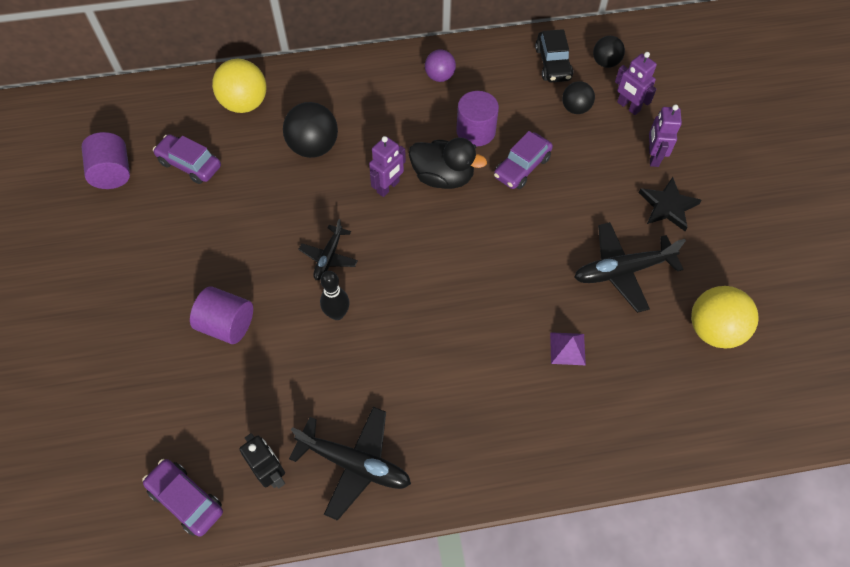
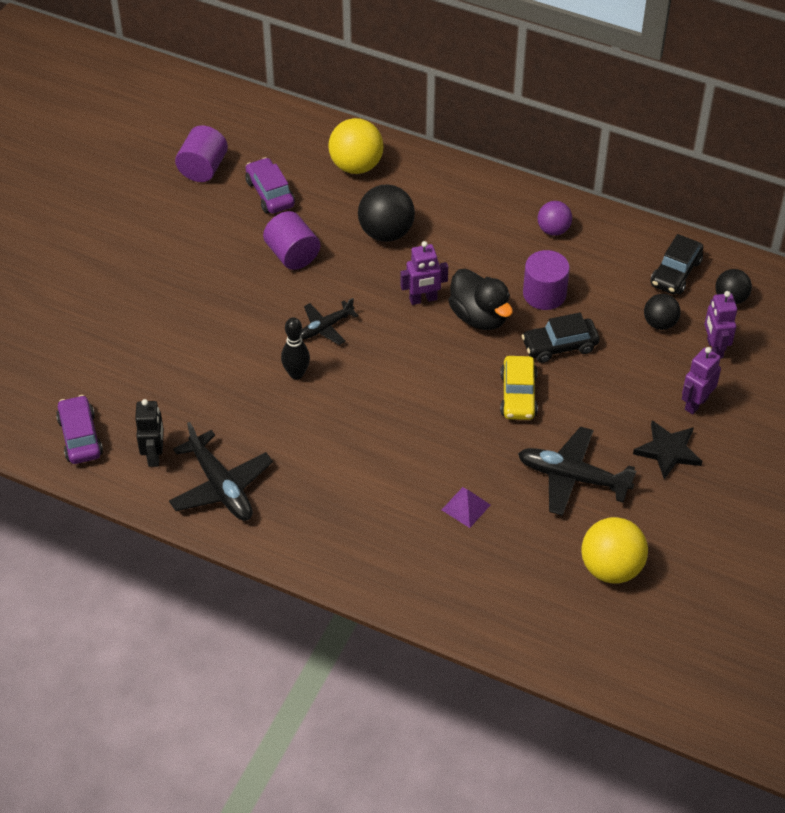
camera: 35 degrees right, 10 degrees down
purple cylinder [190,286,253,344] -> purple cylinder moved to [263,211,320,270]
purple car [494,131,553,189] -> black car [521,313,599,363]
none -> yellow car [500,356,538,420]

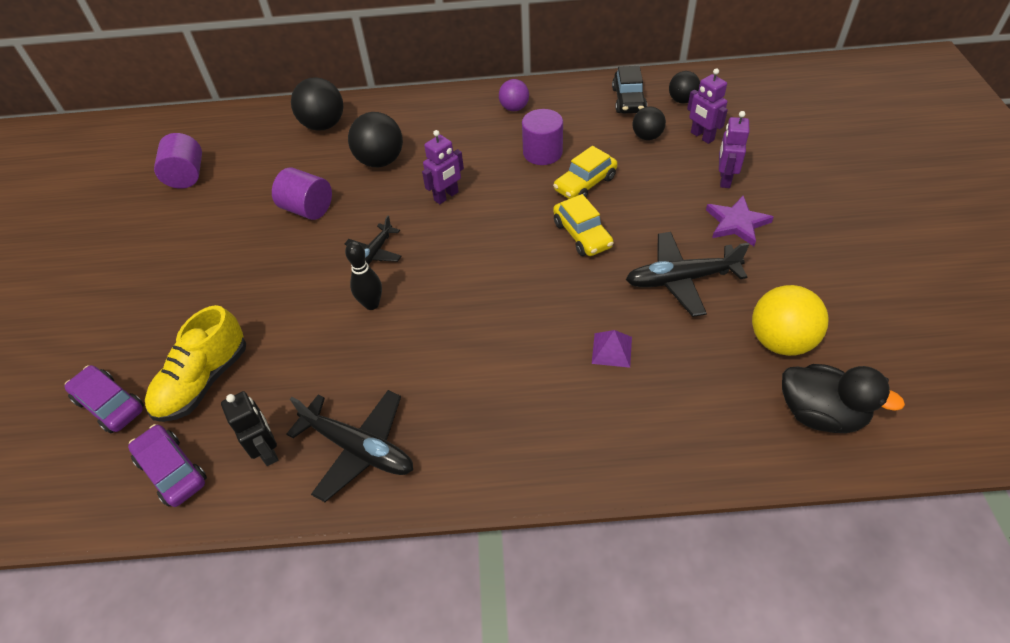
camera: 25 degrees left, 0 degrees up
purple car [245,157,295,214] -> purple car moved to [64,365,144,433]
yellow ball [328,118,384,174] -> black ball [291,77,343,131]
black duck [448,269,513,330] -> black duck moved to [782,364,905,433]
black car [521,313,599,363] -> yellow car [553,146,618,199]
black star [633,420,702,479] -> purple star [706,196,774,246]
none -> yellow shoe [145,305,246,422]

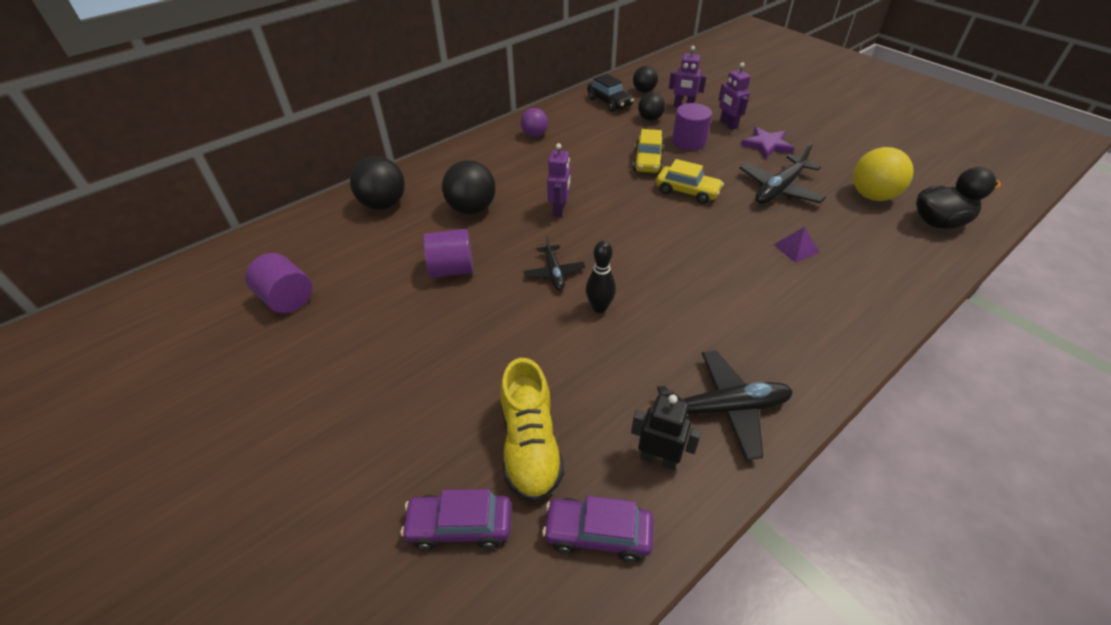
camera: 40 degrees left, 5 degrees down
purple cylinder [522,109,563,165] -> purple cylinder moved to [672,103,712,150]

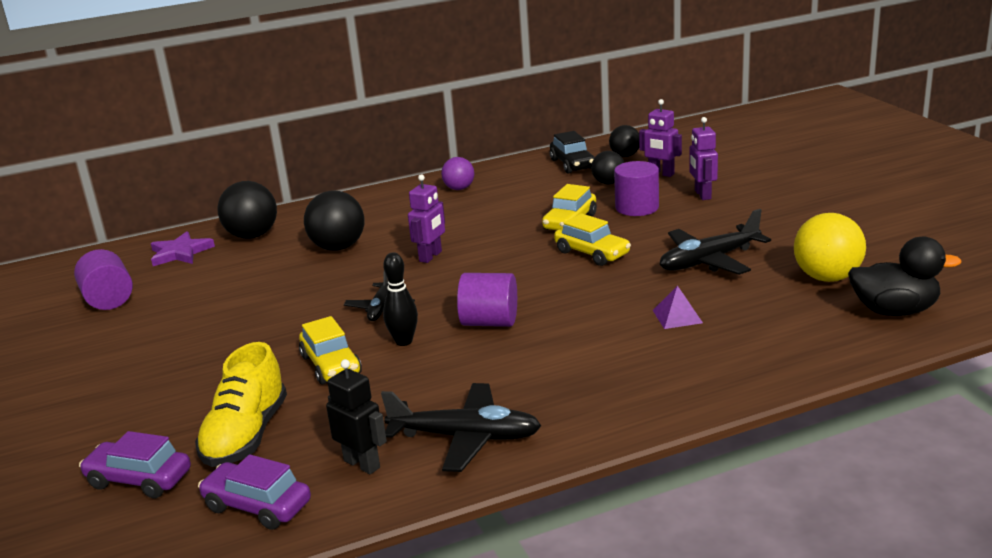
camera: 20 degrees right, 20 degrees down
purple cylinder [423,229,473,278] -> purple cylinder moved to [457,273,517,327]
purple star [741,127,794,159] -> purple star moved to [151,231,215,266]
none -> yellow car [299,316,362,385]

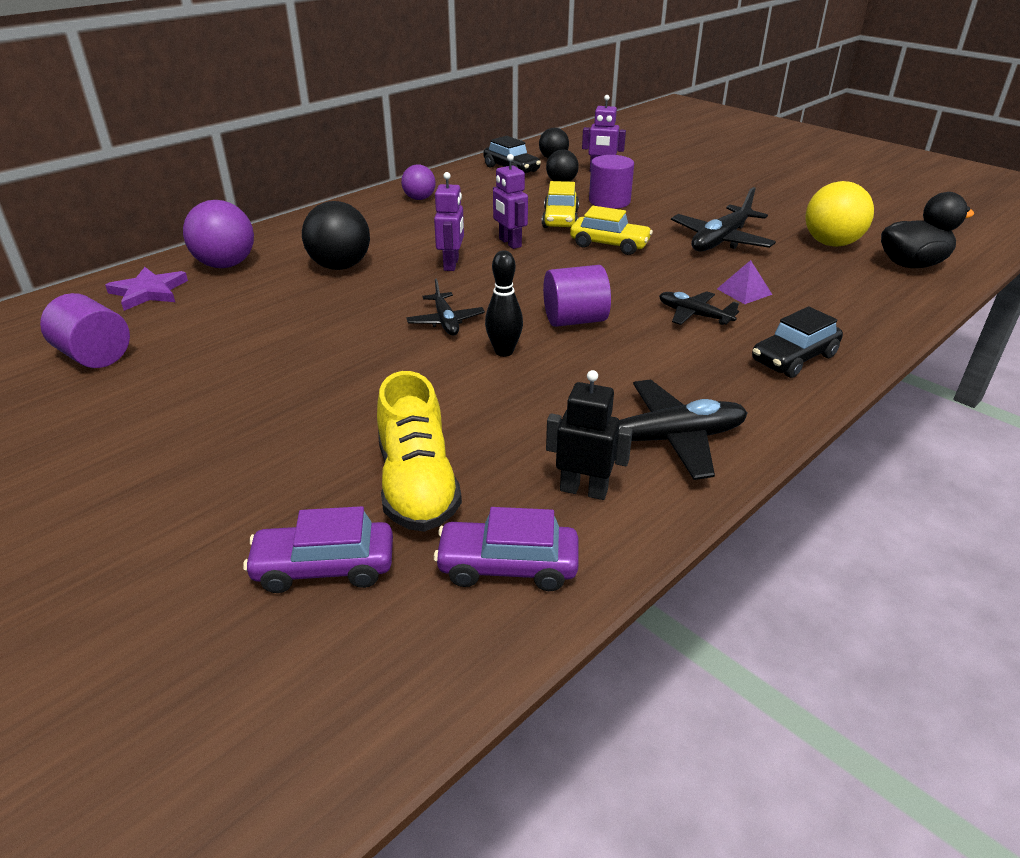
camera: 25 degrees left, 10 degrees up
black ball [218,181,277,239] -> purple ball [183,200,254,268]
yellow car [299,316,362,385] -> none
purple robot [689,117,718,200] -> purple robot moved to [493,154,528,249]
none -> black plane [659,291,739,325]
none -> black car [752,306,843,378]

